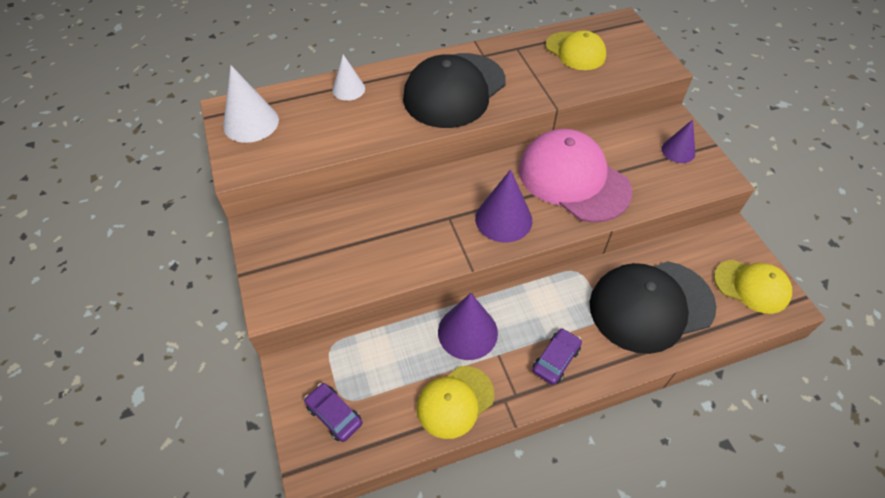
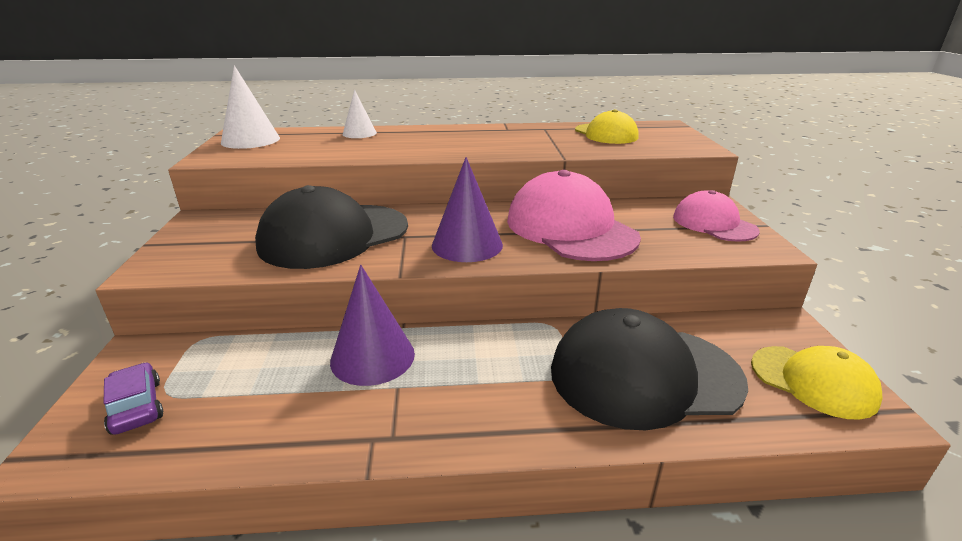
camera: 15 degrees right, 25 degrees down
black cap [403,53,506,128] -> black cap moved to [255,185,408,269]
yellow cap [417,366,494,439] -> none
purple car [533,328,582,385] -> none
purple cone [662,120,695,163] -> pink cap [673,190,760,242]

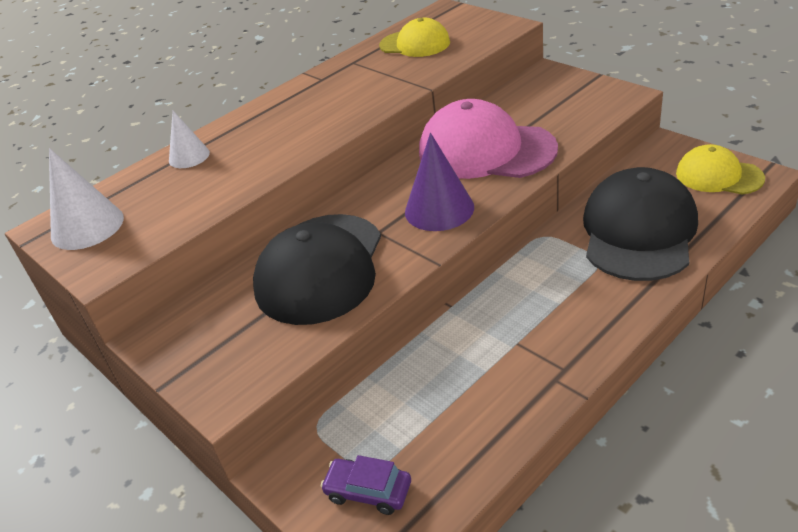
camera: 35 degrees left, 10 degrees up
purple cone [330,265,415,386] -> none
black cap [551,308,748,430] -> black cap turned 150 degrees clockwise [583,167,698,281]
pink cap [673,190,760,242] -> none
yellow cap [751,346,883,420] -> yellow cap turned 150 degrees counterclockwise [676,144,765,195]

